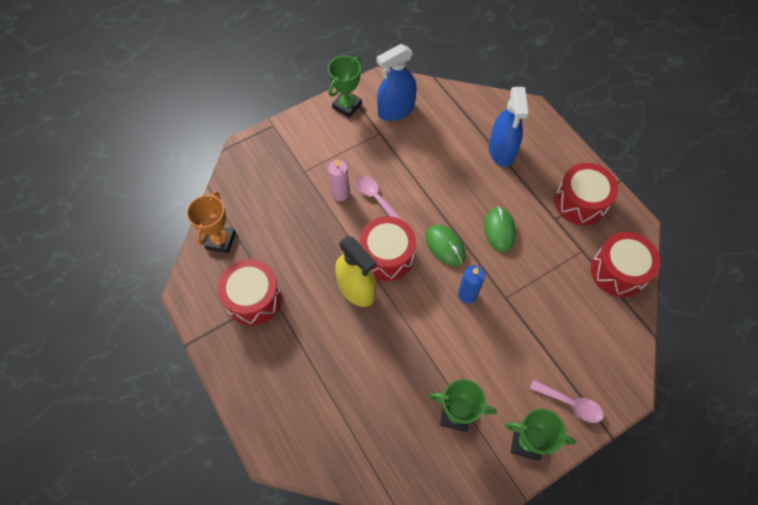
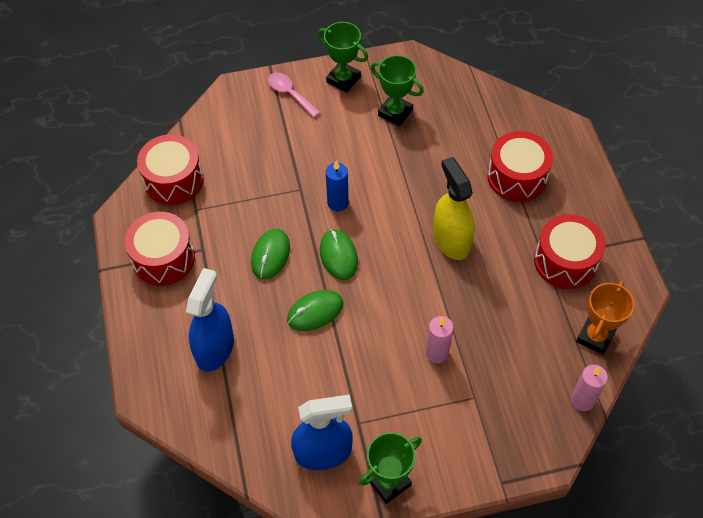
camera: 160 degrees left, 5 degrees down
pink spoon [356,176,403,220] -> none
red drum [359,216,416,281] -> red drum moved to [487,131,553,202]
none -> green mouse [287,290,343,331]
none -> pink candle [571,365,608,411]

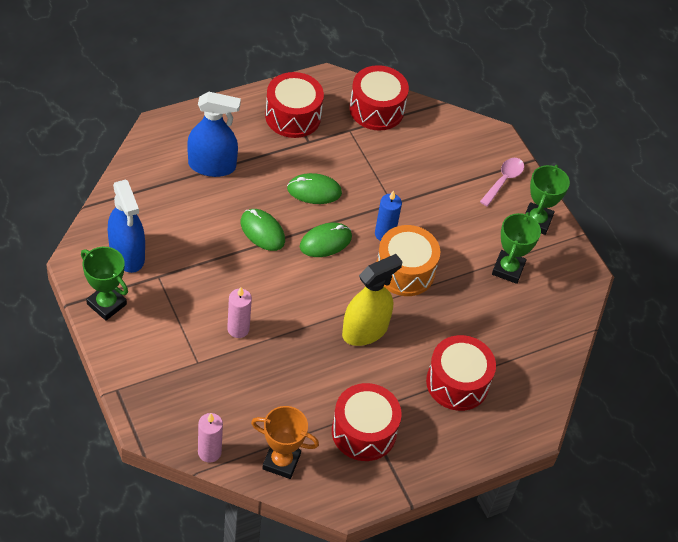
camera: 70 degrees right, 5 degrees down
none -> orange drum [376,225,440,296]

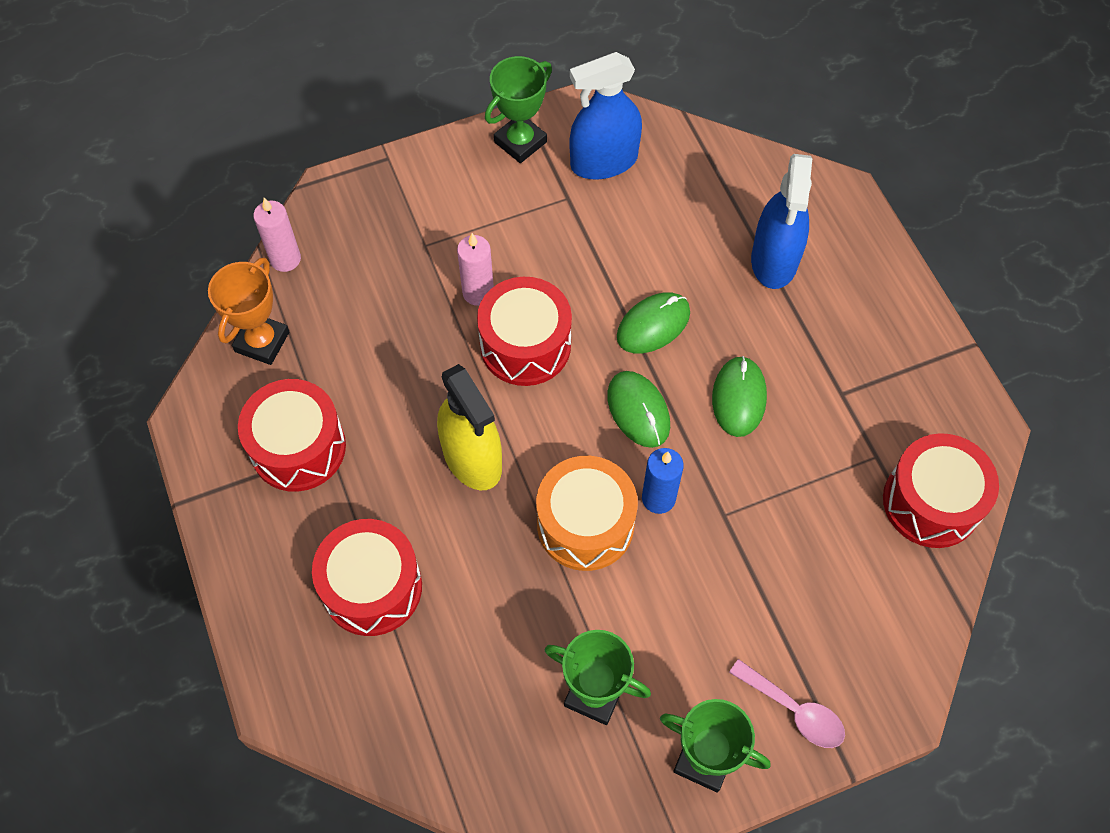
camera: 100 degrees right, 10 degrees up
red drum [265,72,324,138] -> red drum moved to [477,277,572,386]

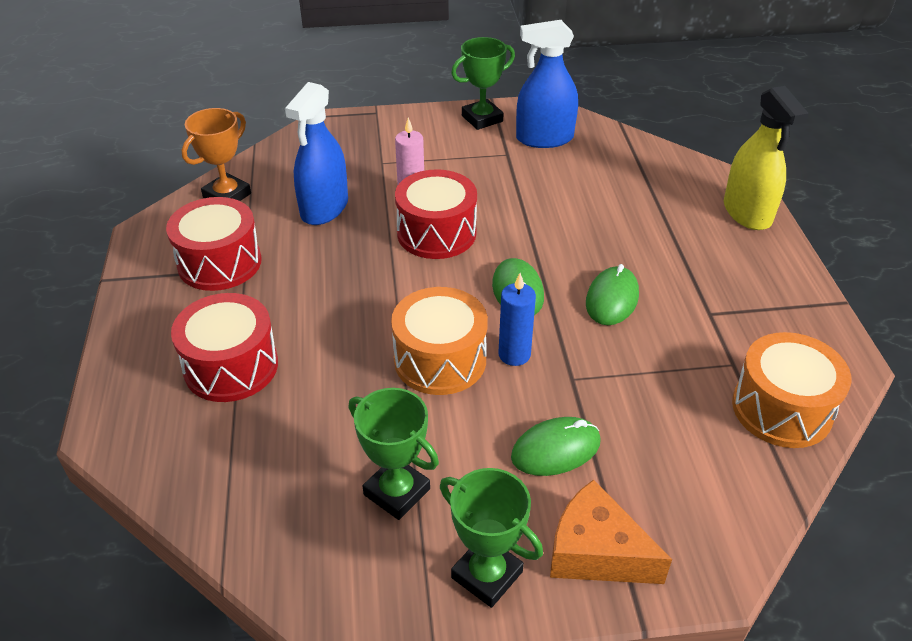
camera: 15 degrees right, 20 degrees down
pink candle [253,198,301,272] -> none
yellow spray bottle [437,364,502,490] -> yellow spray bottle moved to [724,86,809,230]
green mouse [617,292,690,353] -> green mouse moved to [511,417,601,476]
pink spoon [729,659,845,748] -> orange cheese [550,479,672,584]
blue spray bottle [751,154,812,289] -> blue spray bottle moved to [285,82,348,225]
red drum [883,433,999,548] -> orange drum [732,332,851,448]

